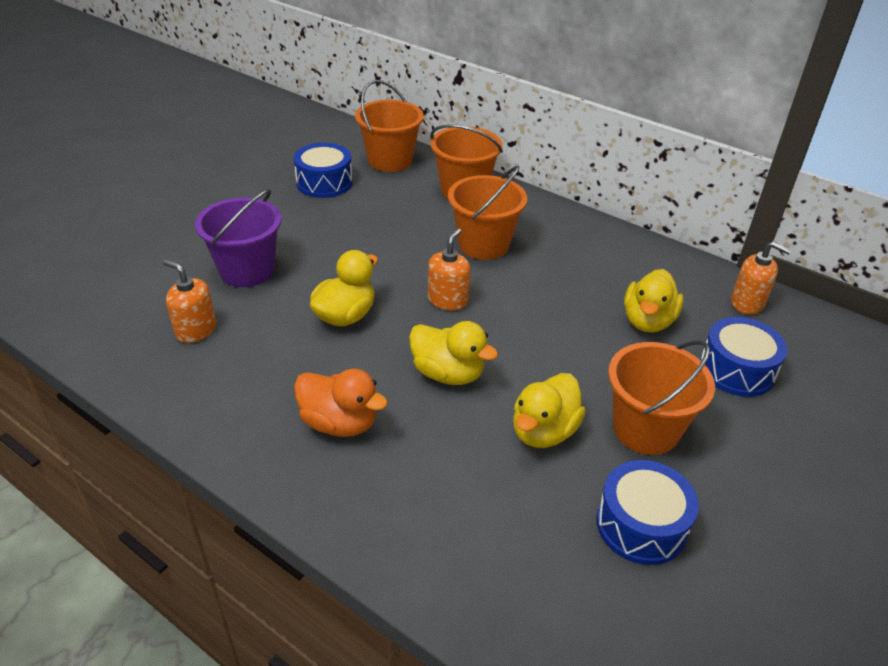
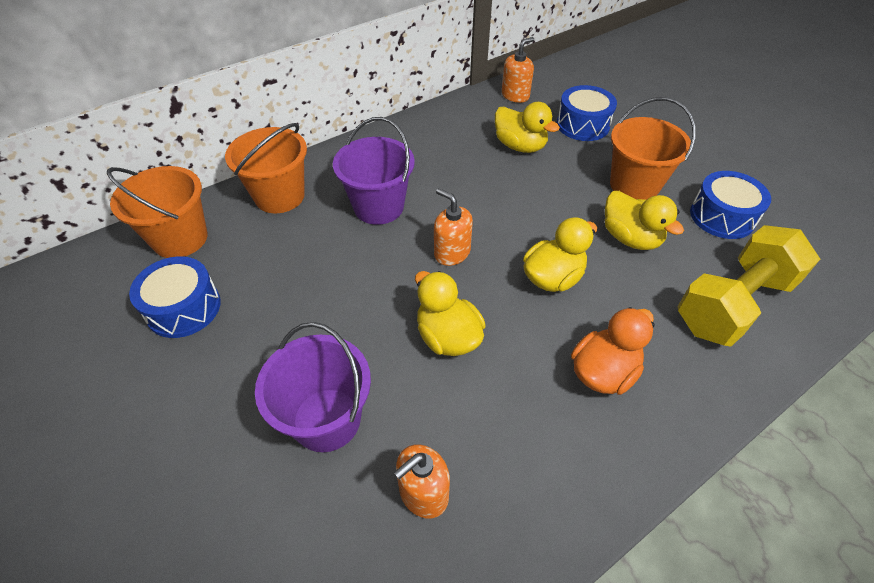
camera: 70 degrees left, 10 degrees up
orange bucket [448,166,527,260] -> purple bucket [333,117,415,225]
none -> yellow dumbbell [677,225,820,346]

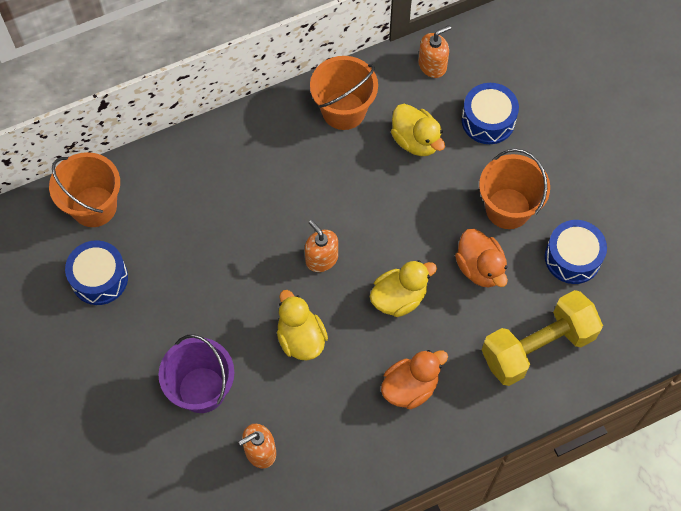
camera: 10 degrees right, 15 degrees up
orange bucket [225,123,307,213] -> orange bucket moved to [310,56,378,130]
purple bucket [333,117,415,225] -> none
yellow duck [605,191,684,250] -> orange duck [455,229,508,288]

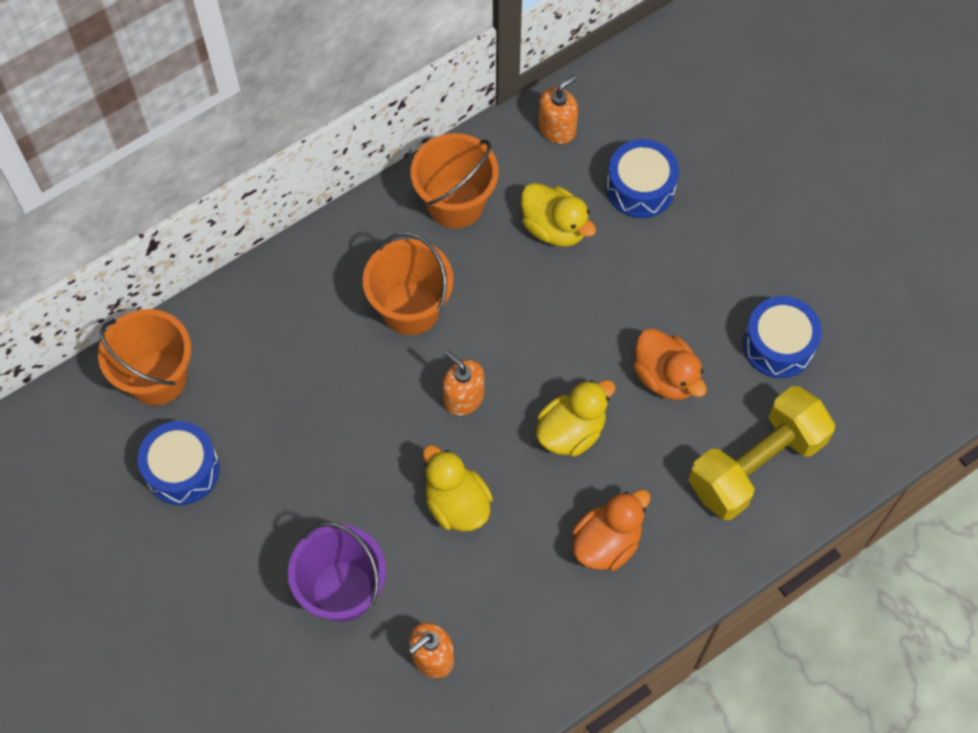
camera: 10 degrees left, 0 degrees up
orange bucket [479,149,550,229] -> orange bucket moved to [363,232,453,335]

